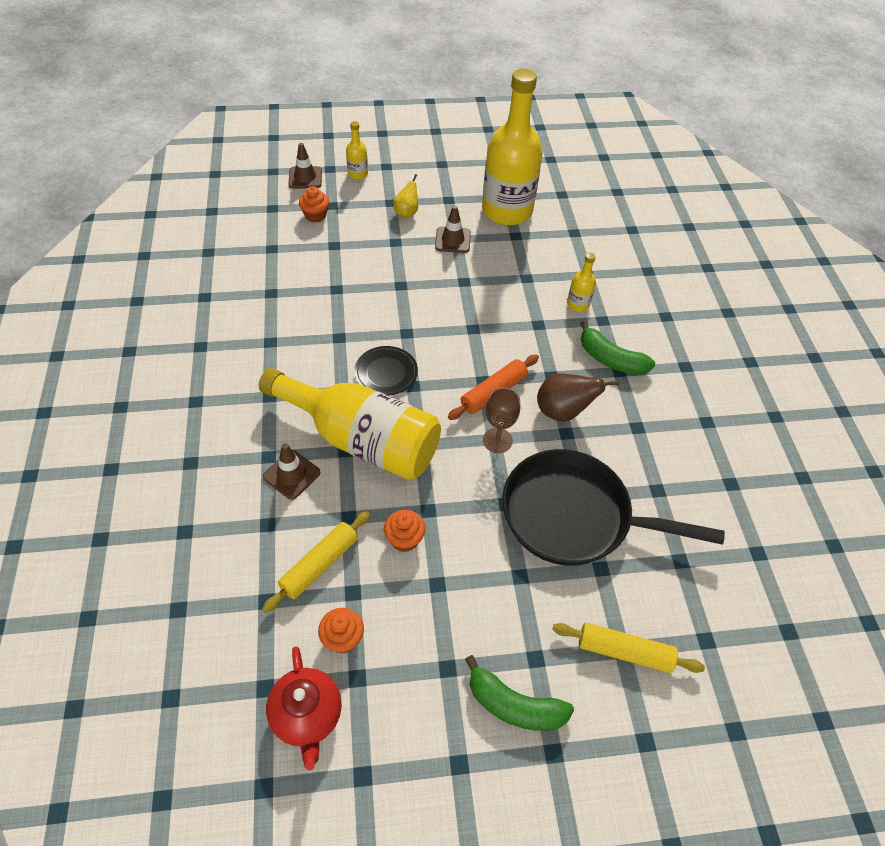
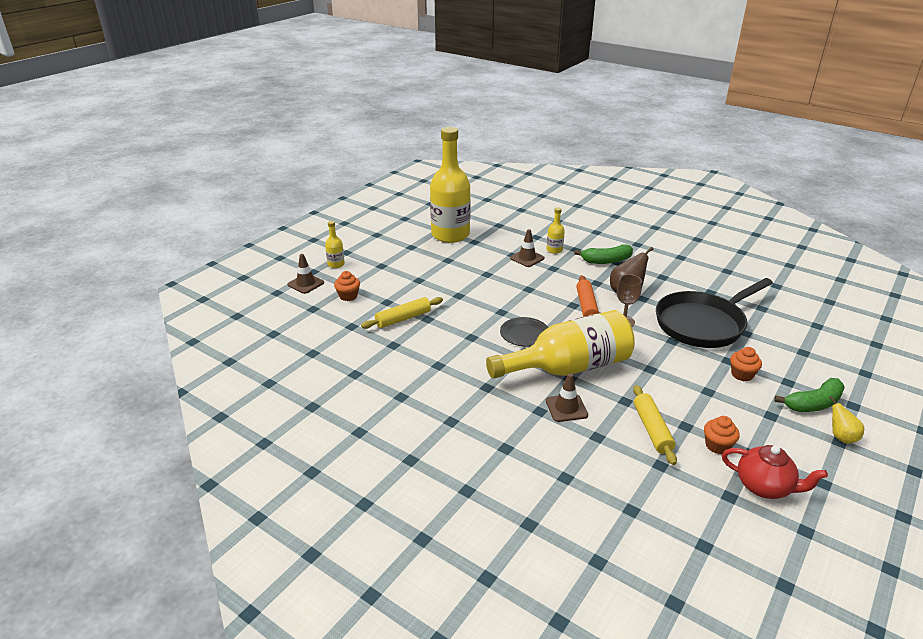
camera: 45 degrees left, 20 degrees down
orange cupcake [384,510,426,552] -> orange cupcake moved to [730,347,762,382]
yellow pear [393,174,418,218] -> yellow pear moved to [829,396,864,444]
brown traffic cone [435,205,471,253] -> brown traffic cone moved to [510,229,544,267]
yellow rolling pin [553,622,705,673] -> yellow rolling pin moved to [361,297,443,329]

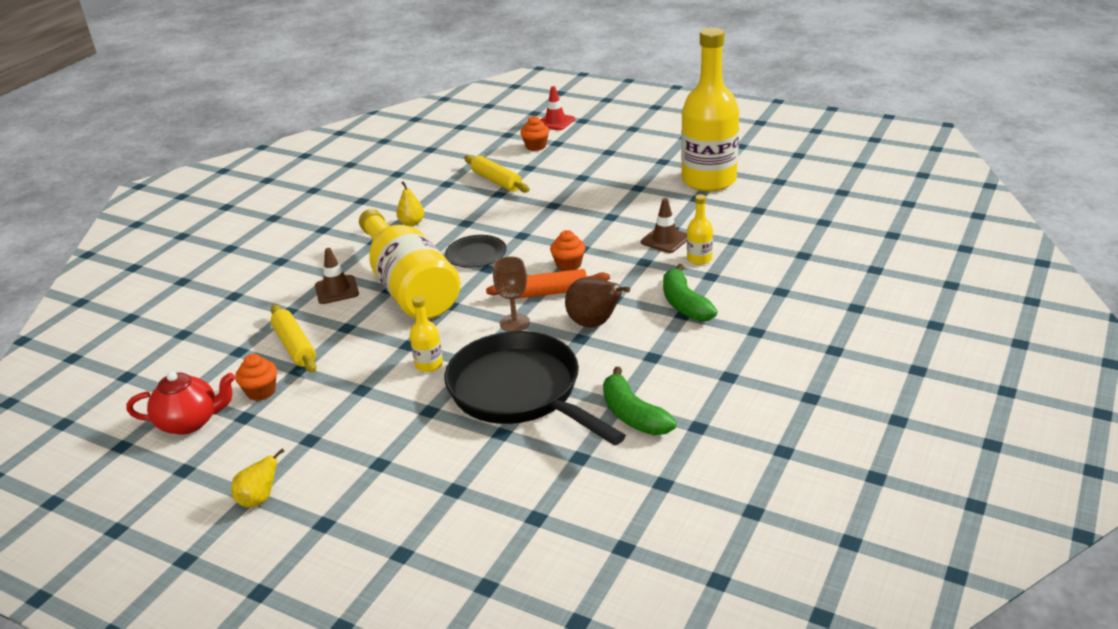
camera: 85 degrees right, 0 degrees up
brown traffic cone [287,254,324,294] -> red traffic cone [540,86,575,130]
yellow bottle [325,221,345,268] -> yellow bottle moved to [410,296,443,372]
yellow rolling pin [633,385,677,465] -> yellow rolling pin turned 75 degrees clockwise [270,305,317,373]
red teapot [722,445,828,499] -> red teapot turned 120 degrees counterclockwise [126,371,235,435]
orange cupcake [730,347,762,382] -> orange cupcake moved to [550,230,585,271]
green banana [774,378,845,412] -> green banana moved to [603,367,677,435]
none -> yellow pear [396,181,424,226]

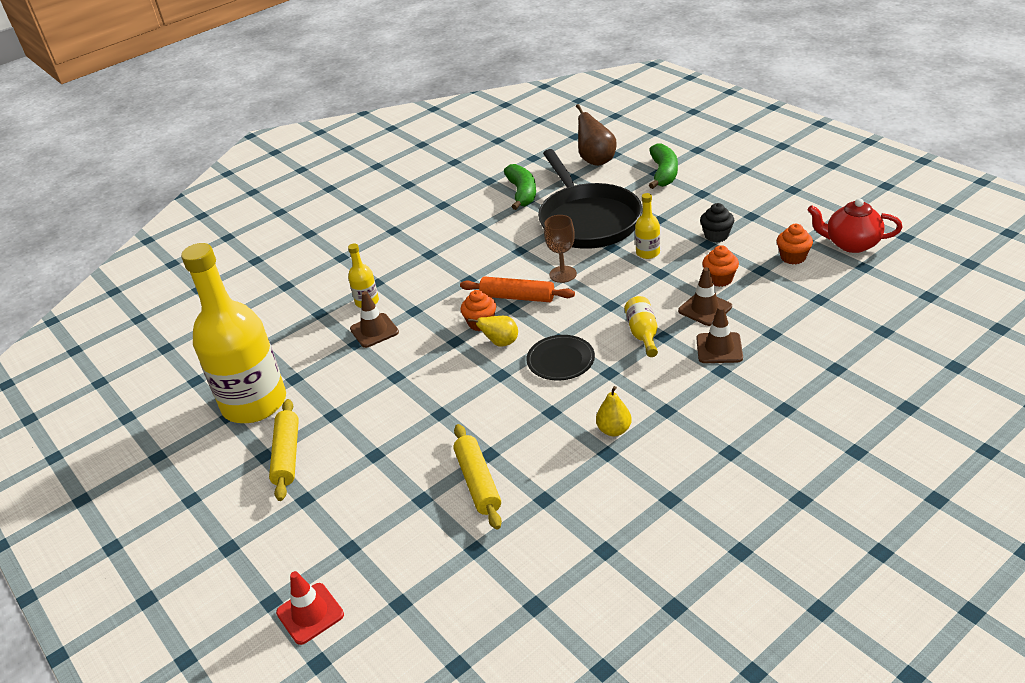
camera: 155 degrees left, 5 degrees up
yellow pear [231,448,285,507] -> yellow pear moved to [468,316,518,347]
yellow rolling pin [270,305,317,373] -> yellow rolling pin moved to [269,399,299,501]
yellow bottle [359,209,461,319] -> yellow bottle [624,296,658,357], size x0.41
orange cupcake [520,116,549,151] -> orange cupcake moved to [702,245,739,287]
brown pear [565,277,630,328] -> brown pear moved to [576,104,617,166]
green banana [663,264,717,321] -> green banana moved to [649,143,678,189]
none -> brown traffic cone [678,267,732,326]
none -> black cupcake [700,203,734,242]

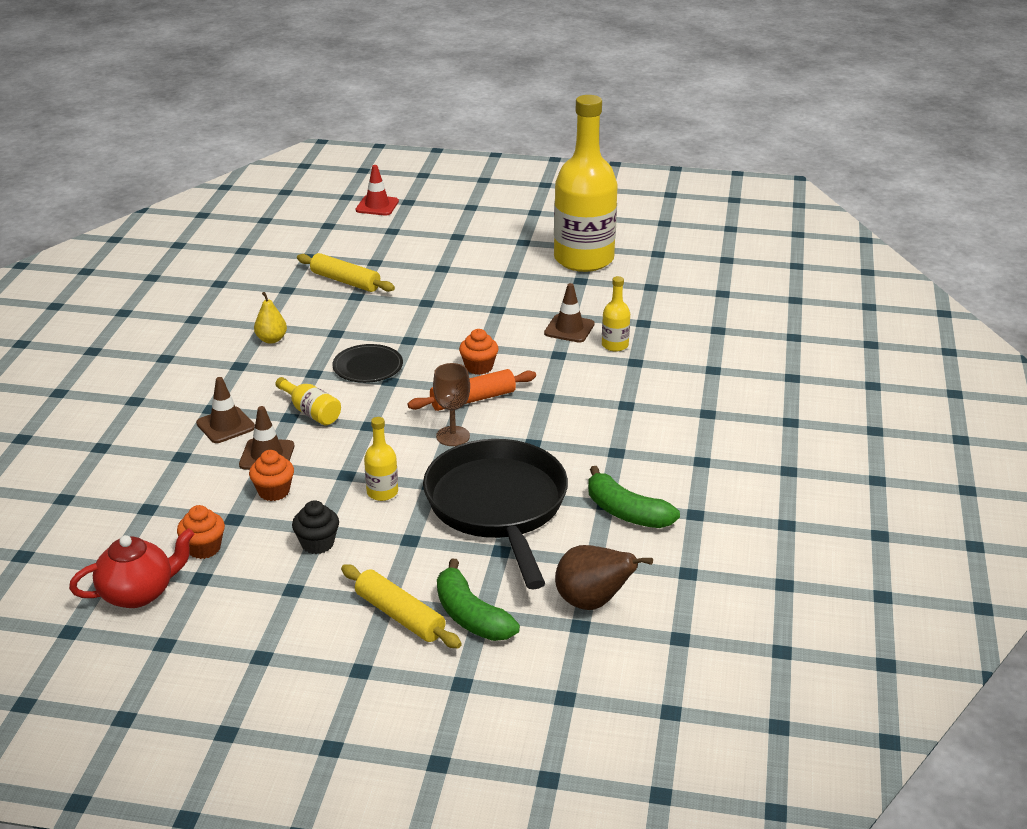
camera: 135 degrees right, 5 degrees down
yellow rolling pin [269,399,299,501] -> yellow rolling pin moved to [341,564,462,648]
yellow pear [468,316,518,347] -> none
black pan [538,149,642,249] -> black pan turned 45 degrees clockwise [423,439,568,590]

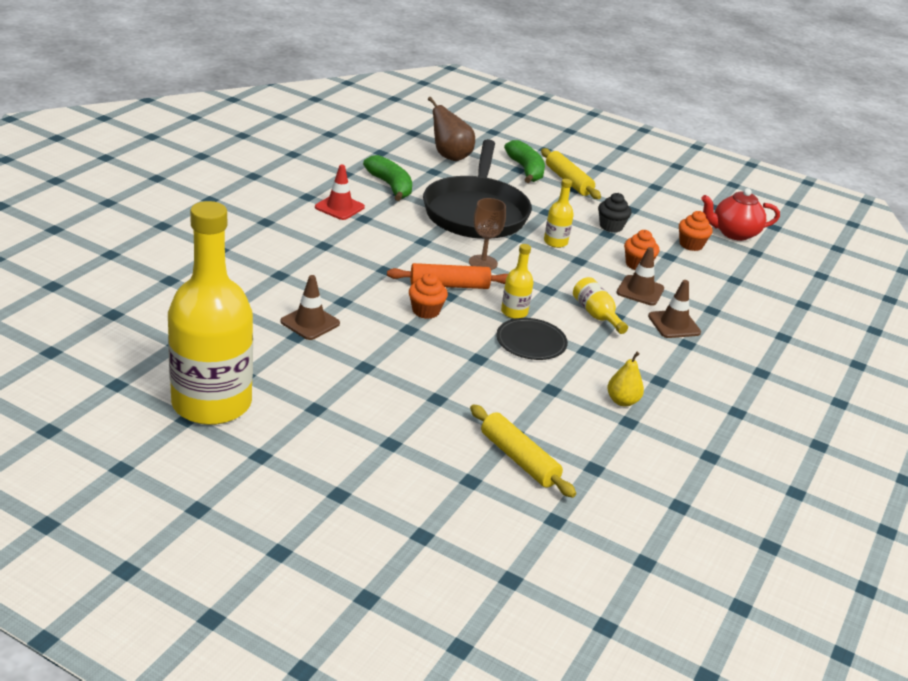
camera: 165 degrees left, 0 degrees up
red traffic cone [356,165,399,216] -> red traffic cone moved to [315,165,365,220]
yellow bottle [602,276,630,352] -> yellow bottle moved to [501,244,533,319]

